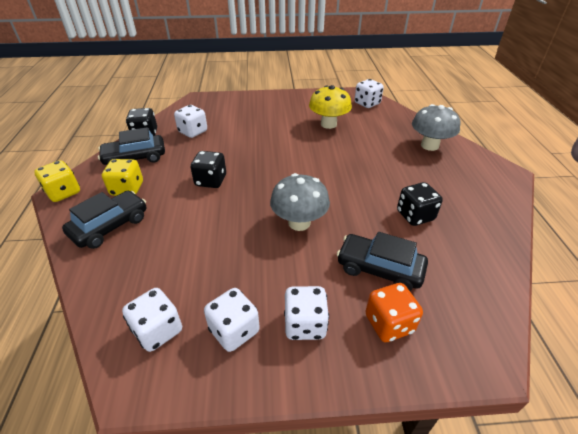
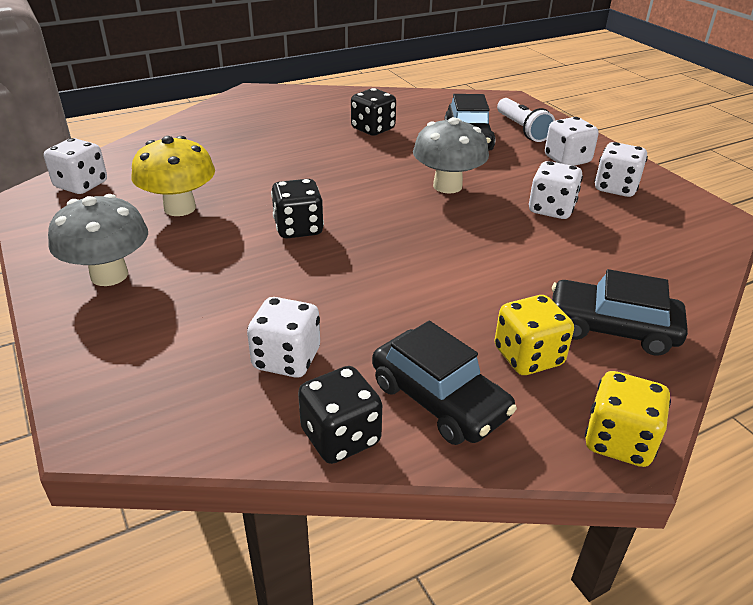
camera: 115 degrees left, 5 degrees down
white dice [122,288,182,352] -> white dice moved to [529,161,583,219]
black dice [190,151,226,188] -> black dice moved to [271,179,324,238]
orange dice [365,283,423,342] -> white flashlight [497,98,555,142]
grey mushroom [412,104,460,151] -> grey mushroom moved to [48,194,148,286]

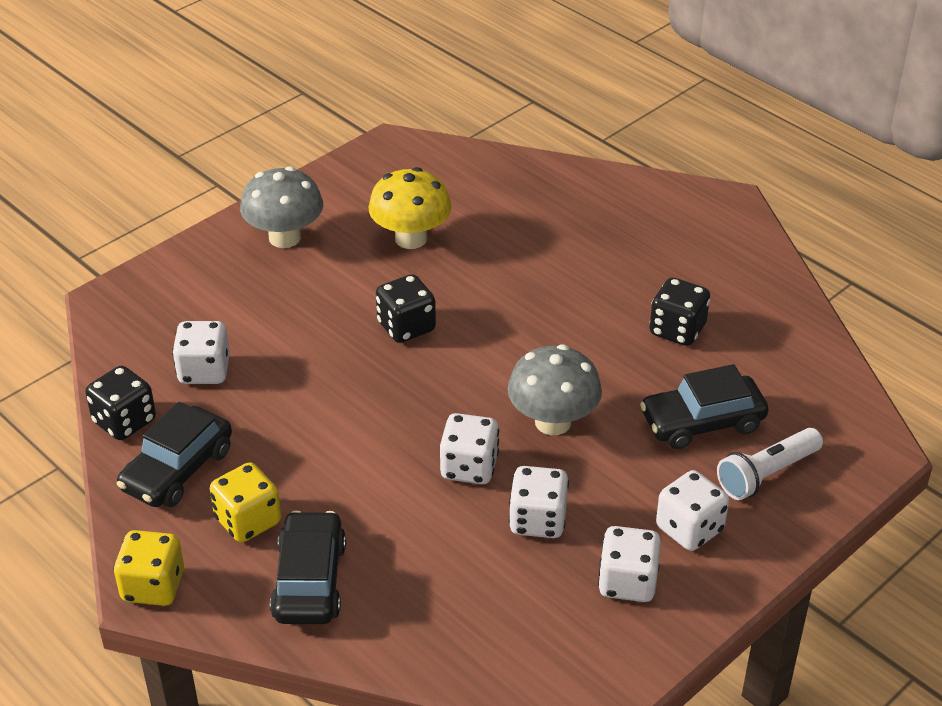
camera: 75 degrees right, 5 degrees up
white dice [44,138,107,194] -> white dice moved to [440,413,499,484]

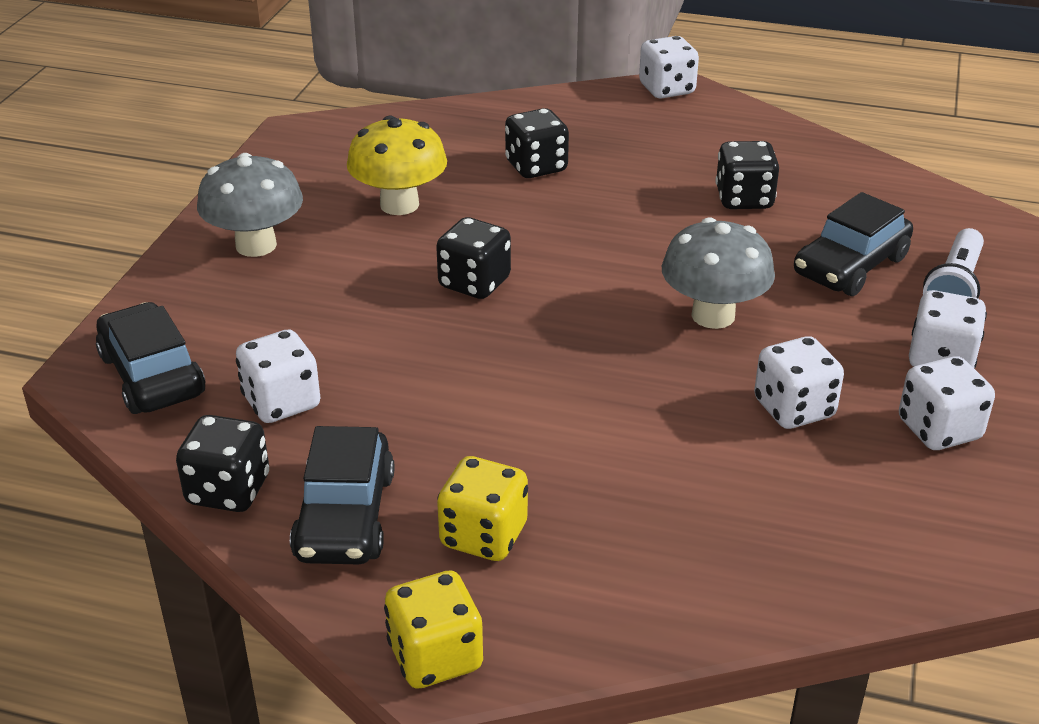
camera: 30 degrees left, 5 degrees down
black car [270,510,346,624] -> black car moved to [96,302,206,414]
white dice [440,413,499,484] -> white dice moved to [639,36,699,98]
none -> black dice [505,108,569,178]

